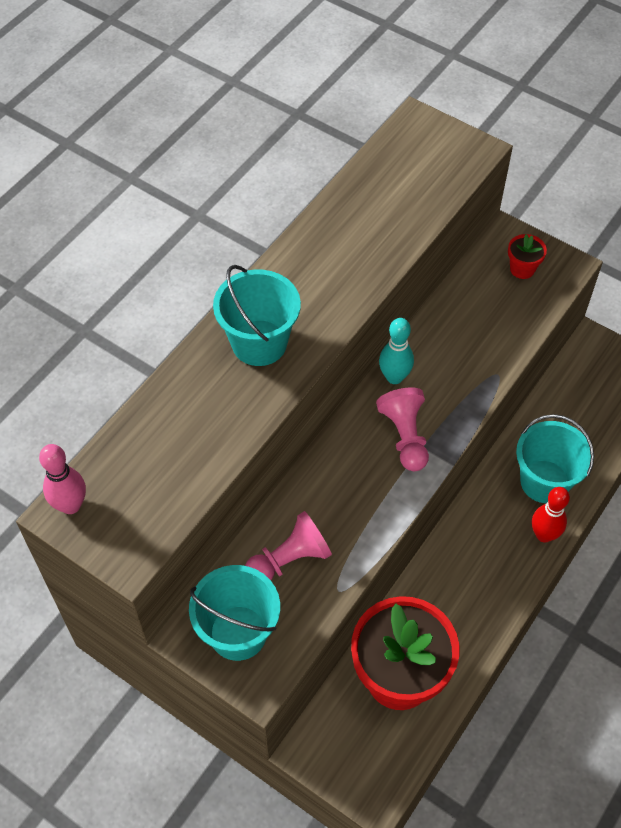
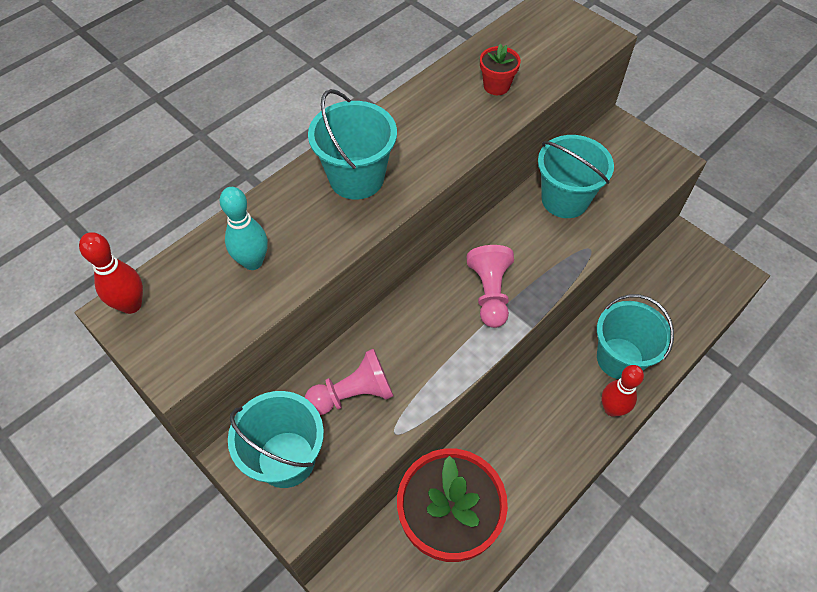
camera: 10 degrees right, 0 degrees up
pink bowling pin [39,444,86,514] -> red bowling pin [79,232,143,314]
turquoise bowling pin [379,318,414,384] -> turquoise bowling pin moved to [220,187,268,270]
red flower pot [508,234,547,279] -> red flower pot moved to [480,44,521,95]
none -> turquoise bucket [538,135,614,218]

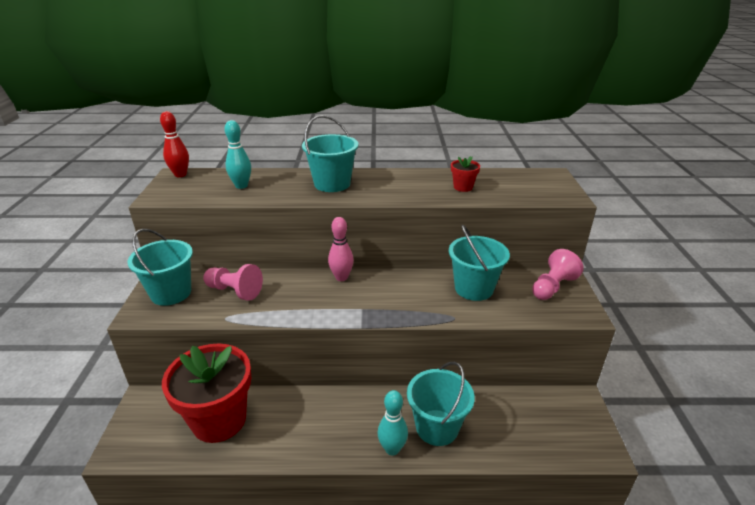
camera: 45 degrees right, 25 degrees down
pink pawn [467,245,514,328] -> pink pawn moved to [532,249,584,300]
red bowling pin [601,365,644,417] -> turquoise bowling pin [378,390,408,456]
none -> pink bowling pin [328,217,354,281]

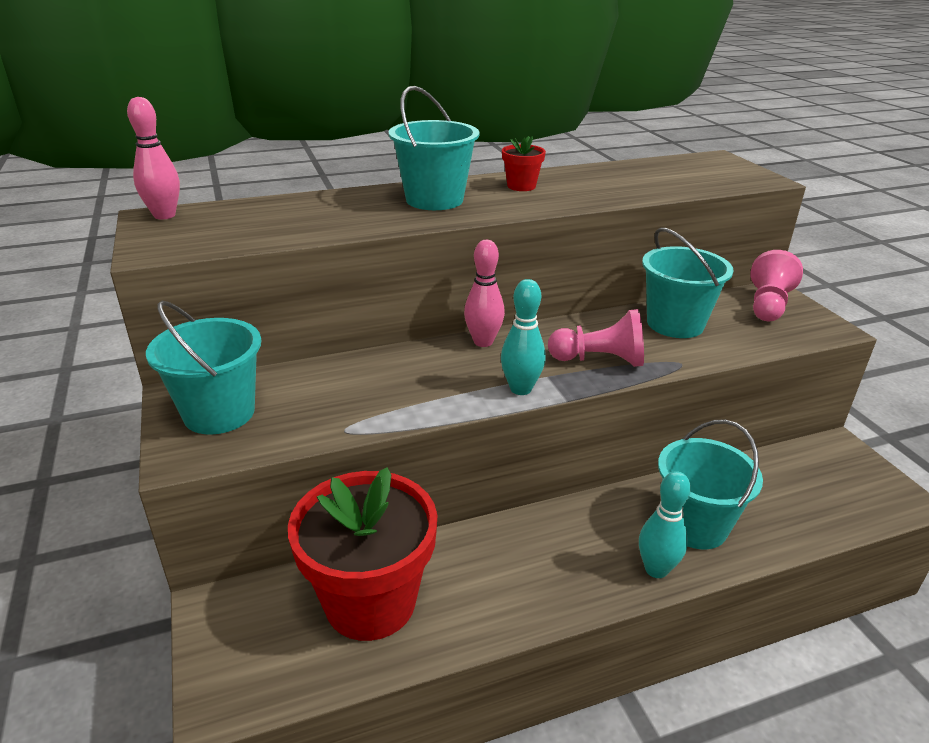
camera: 20 degrees left, 0 degrees up
red bowling pin [160,111,189,177] -> pink bowling pin [127,97,180,220]
pink pawn [203,264,263,301] -> pink pawn moved to [548,309,644,367]
turquoise bowling pin [225,120,251,189] -> turquoise bowling pin moved to [501,279,546,395]
red flower pot [451,156,480,192] -> red flower pot moved to [502,136,546,191]

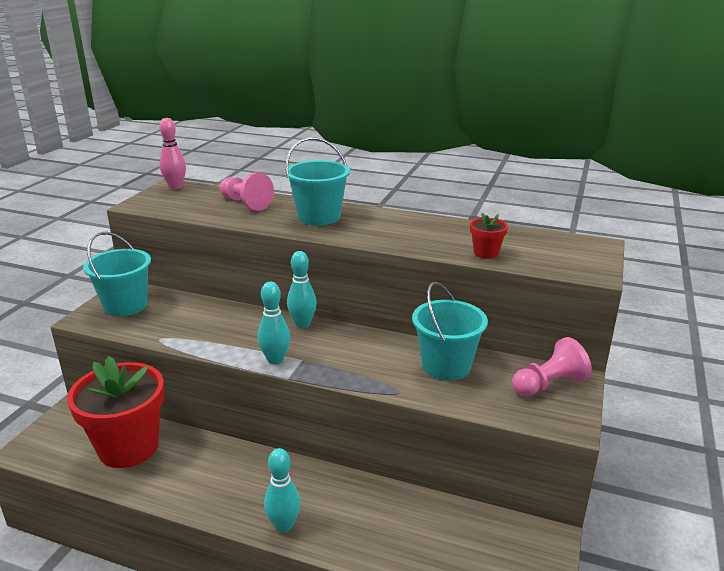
camera: 40 degrees right, 5 degrees down
pink bowling pin [464,240,505,347] -> turquoise bowling pin [287,251,317,328]
red flower pot [502,136,546,191] -> red flower pot moved to [470,213,508,259]
pink pawn [548,309,644,367] -> pink pawn moved to [220,173,274,211]
turquoise bucket [658,419,763,549] -> none

